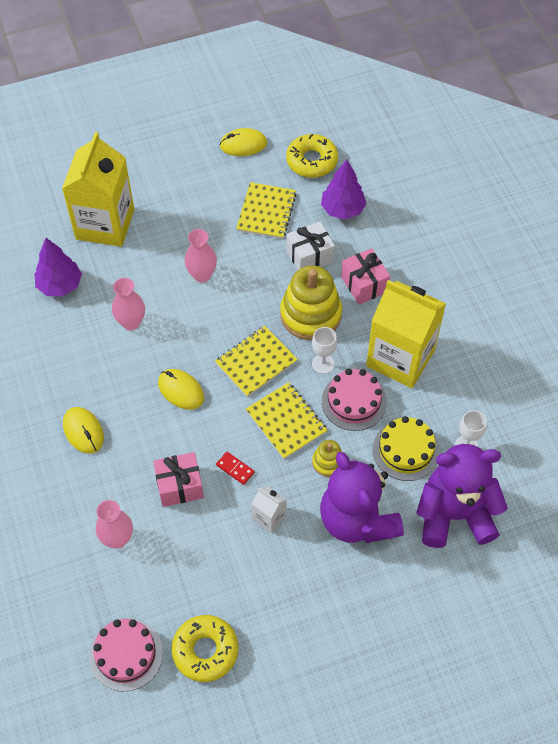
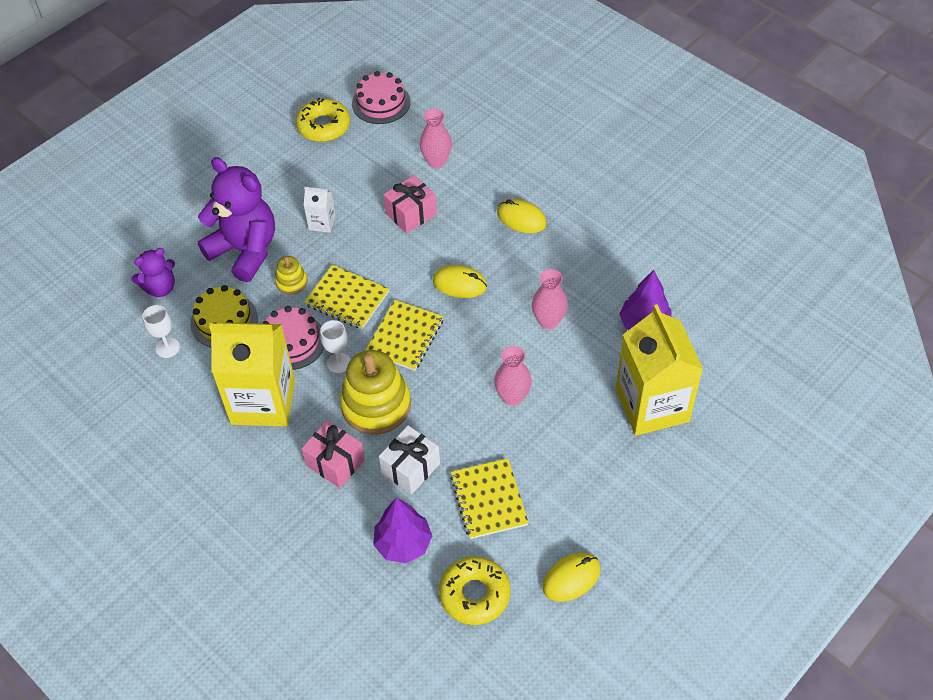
camera: 155 degrees right, 5 degrees down
red domino [216,452,255,485] -> none
purple teddy bear [416,444,508,548] -> purple teddy bear [131,248,175,297], size x0.54

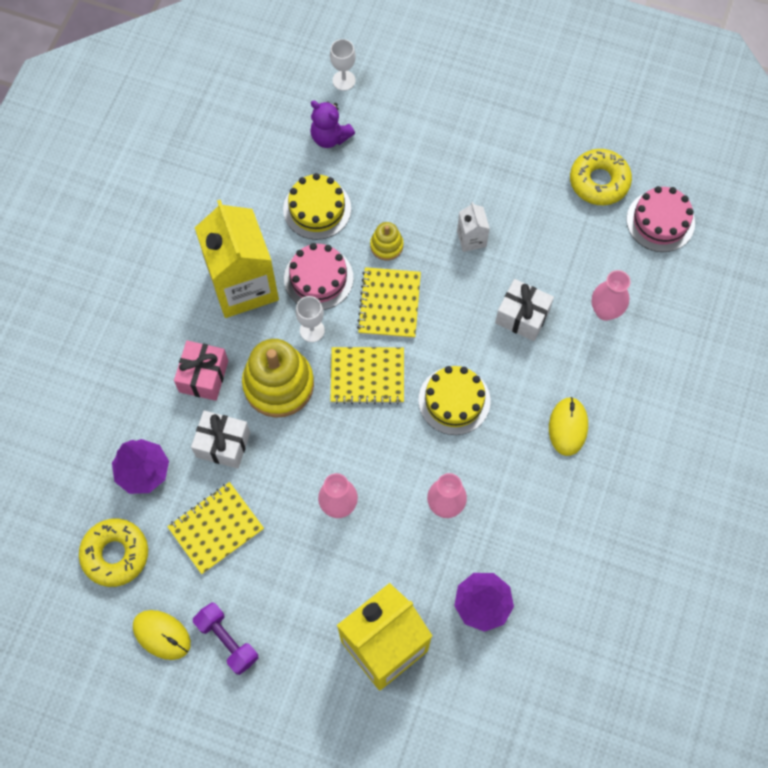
camera: 65 degrees right, 15 degrees up
white goblet [142,305,180,358] -> white goblet moved to [330,39,356,91]
purple teddy bear [198,157,275,282] -> none
pink gift [383,175,437,233] -> white gift [495,279,554,341]
yellow mouse [433,265,487,298] -> yellow cake [419,366,491,435]
none -> purple dumbbell [193,602,258,675]

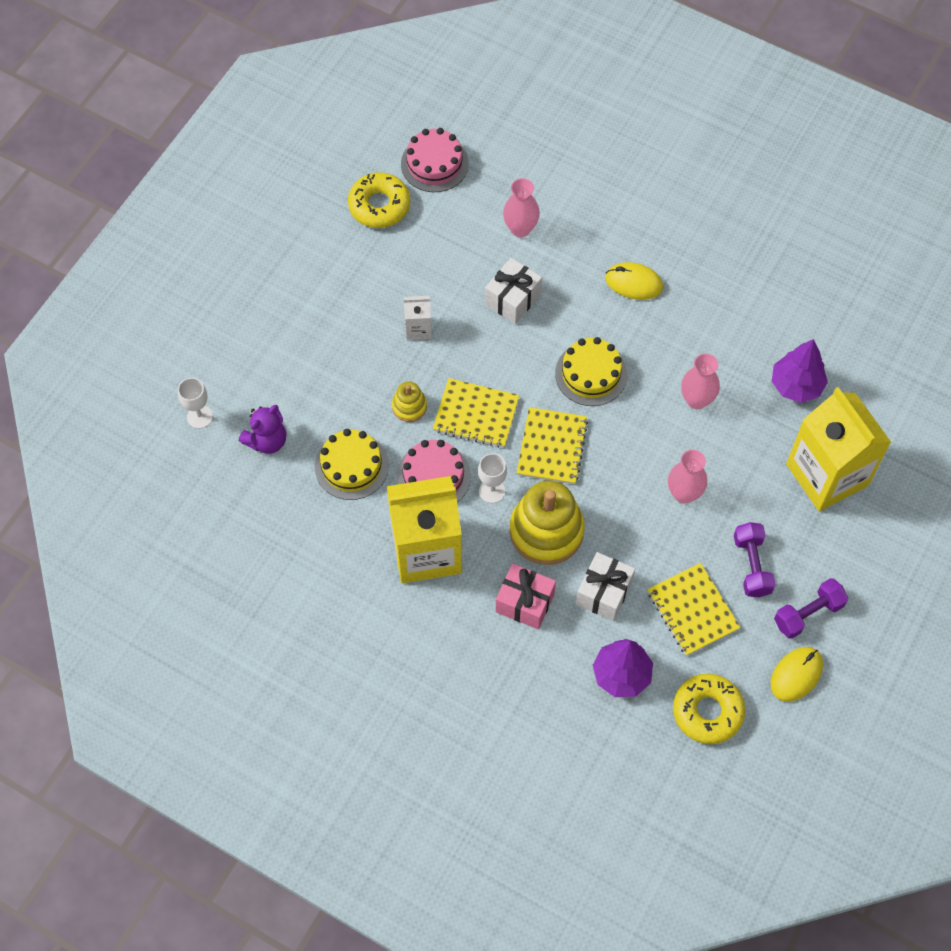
camera: 80 degrees left, 5 degrees down
none -> purple dumbbell [734,522,776,597]

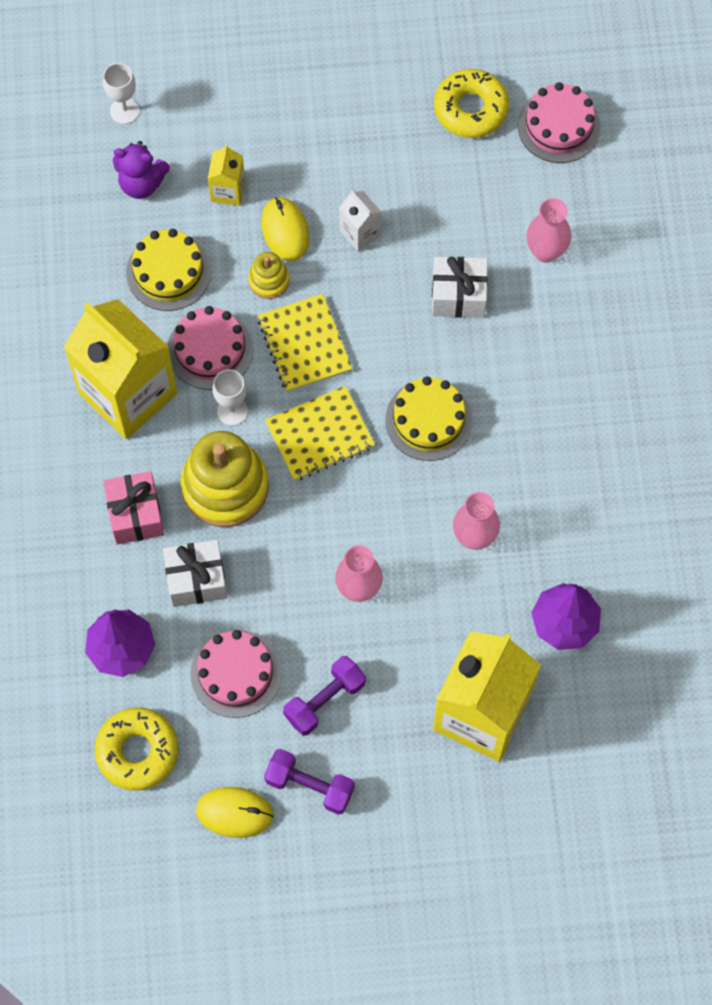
camera: 55 degrees right, 5 degrees up
yellow mouse [605,262,663,300] -> yellow mouse moved to [261,197,310,261]
yellow notebook [647,563,741,656] -> pink cake [190,629,281,718]
none -> yellow carton [208,144,245,206]

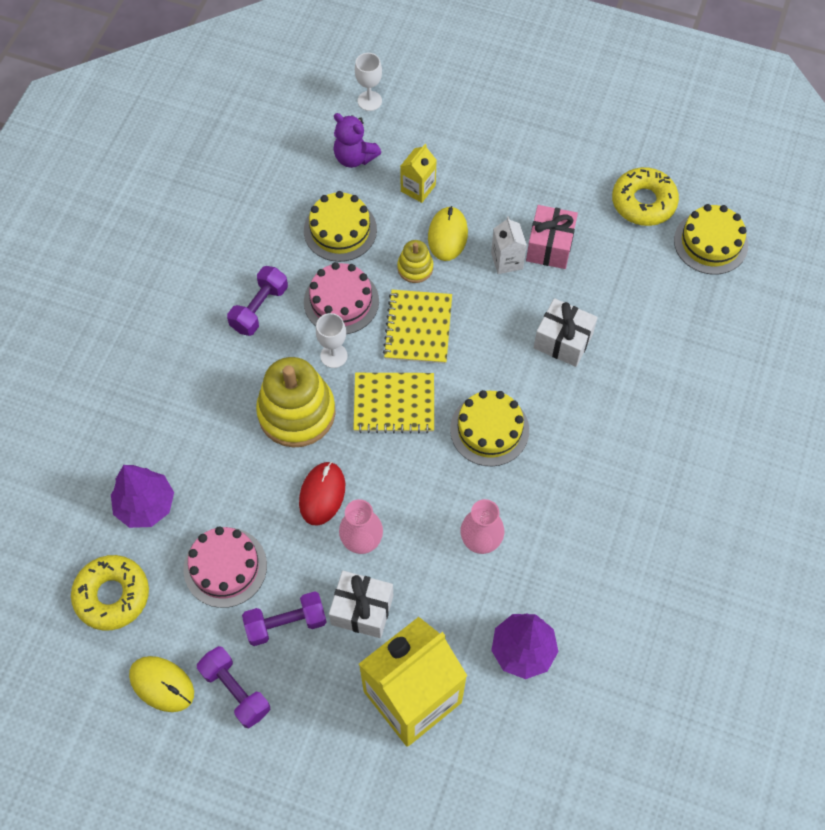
camera: 25 degrees right, 5 degrees down
yellow carton [64,299,177,439] -> purple dumbbell [227,266,288,336]
pink gift [103,471,164,545] -> pink gift moved to [526,205,578,269]
white gift [163,540,227,607] -> white gift moved to [329,571,393,638]
pink cake [517,82,601,163] -> yellow cake [674,204,748,275]
pink vase [526,198,571,263] -> none
none -> red mouse [299,462,345,526]

